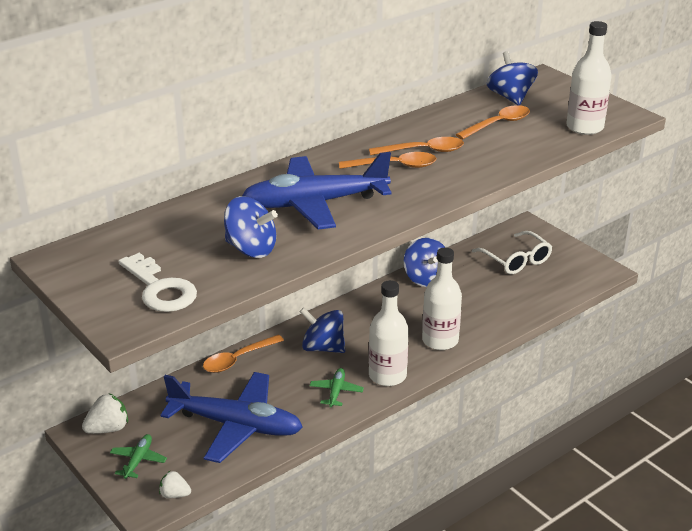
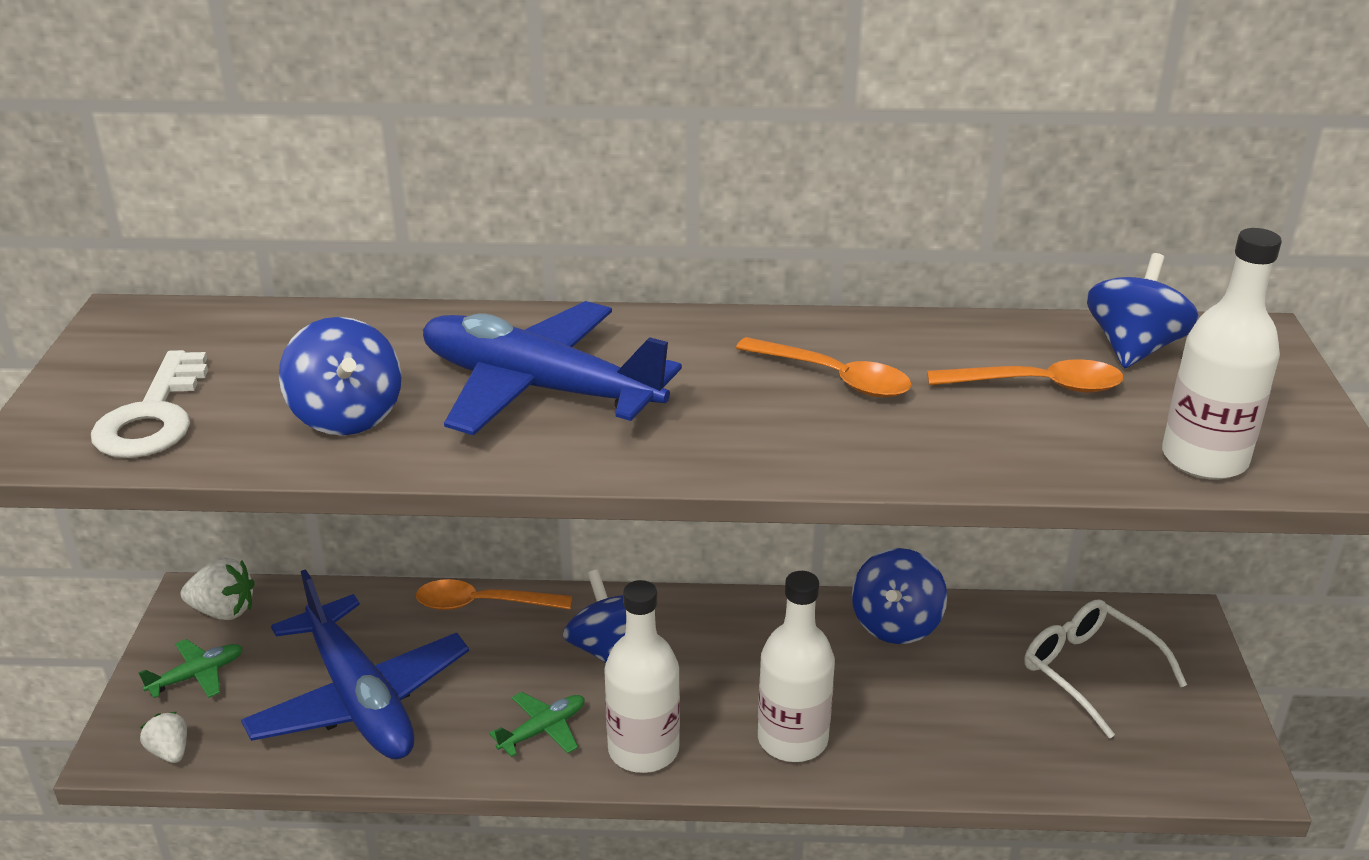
camera: 40 degrees right, 0 degrees up
orange spoon [339,152,436,169] -> none
white glasses [472,231,552,274] -> white glasses turned 135 degrees clockwise [1024,599,1187,739]

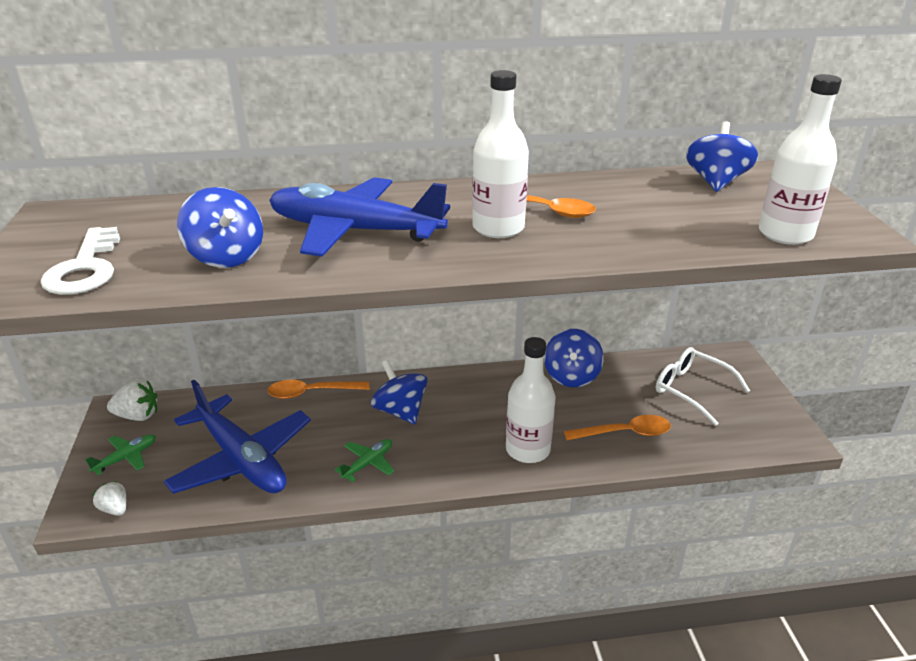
camera: 10 degrees left, 0 degrees up
white bottle [604,580,680,773] -> white bottle moved to [472,70,529,238]
orange spoon [927,359,1124,393] -> orange spoon moved to [564,415,671,441]

